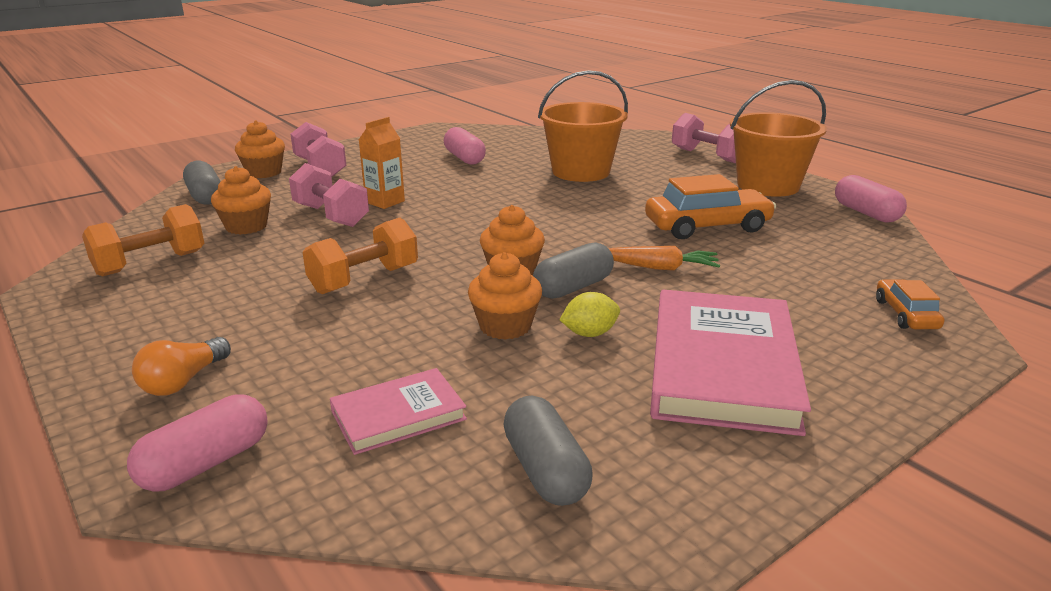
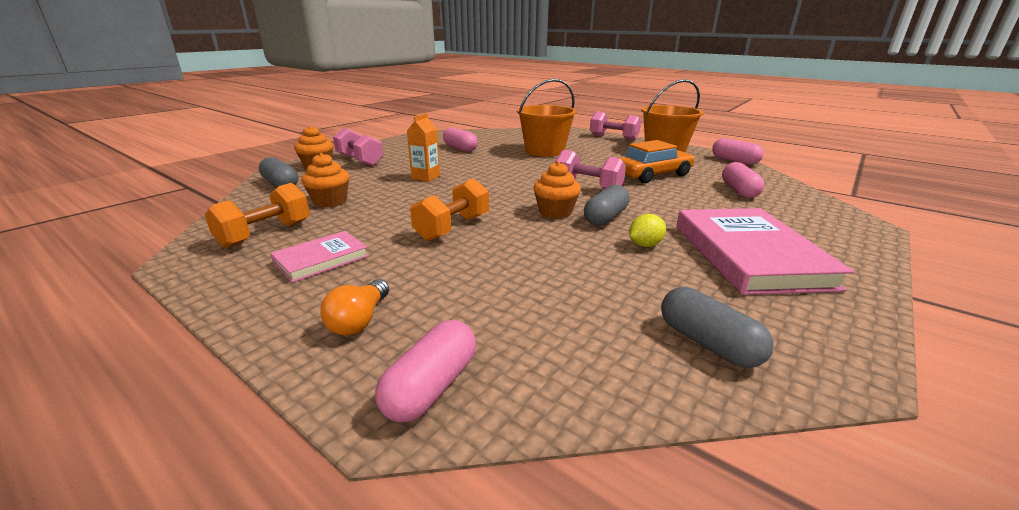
camera: 15 degrees left, 0 degrees up
pink dumbbell [289,163,369,227] -> pink dumbbell moved to [555,150,626,189]
pink book [330,368,467,455] -> pink book moved to [271,231,369,283]
orange cupcake [468,252,542,340] -> none
orange carrot [609,246,720,271] -> none
orange car [876,279,944,329] -> none
none -> pink capsule [722,162,764,198]

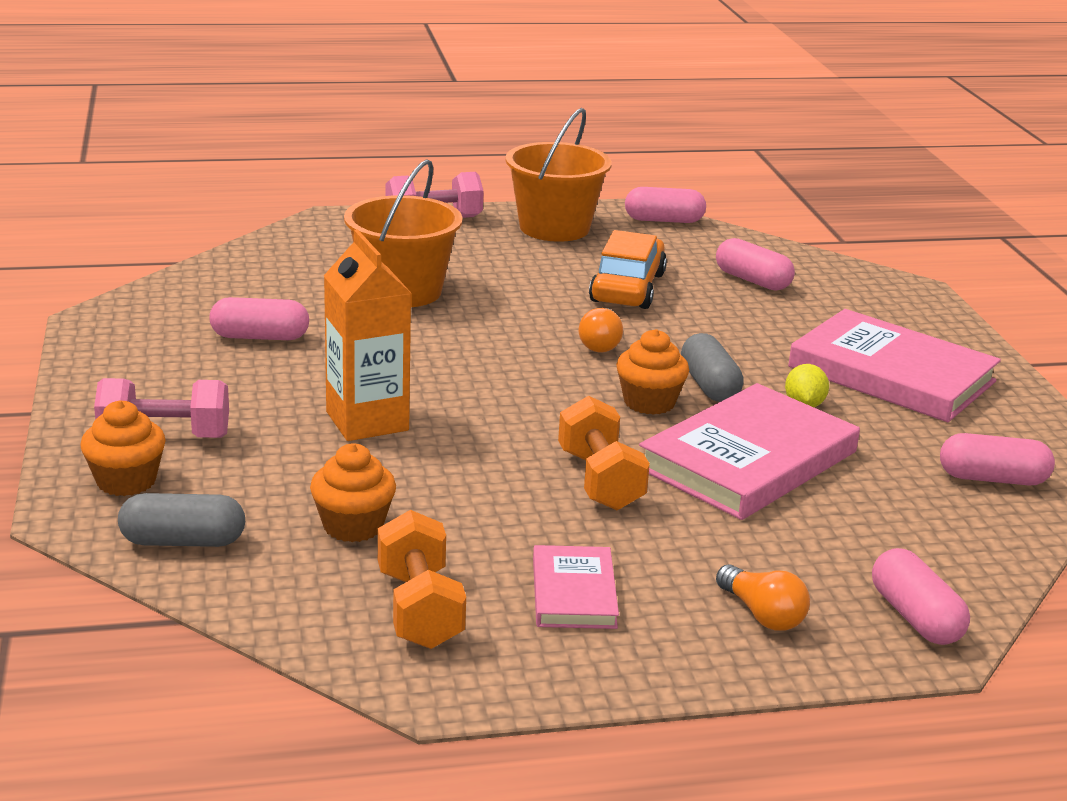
camera: 50 degrees left, 0 degrees up
orange carton [407,113,440,182] -> orange carton [324,229,411,441], size x1.61
pink dumbbell [555,150,626,189] -> orange light bulb [579,308,623,352]
grey capsule [661,287,773,368] -> pink capsule [940,433,1055,485]
none -> pink book [639,383,860,520]

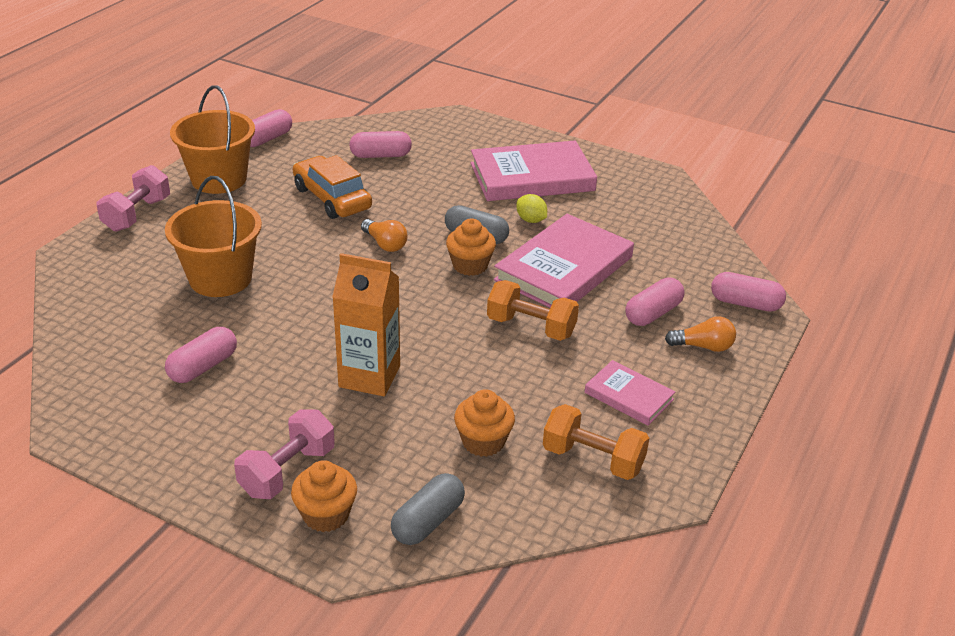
camera: 50 degrees left, 10 degrees up
pink book [639,383,860,520] -> pink book turned 45 degrees clockwise [494,214,634,308]
pink capsule [940,433,1055,485] -> pink capsule moved to [625,278,685,326]

